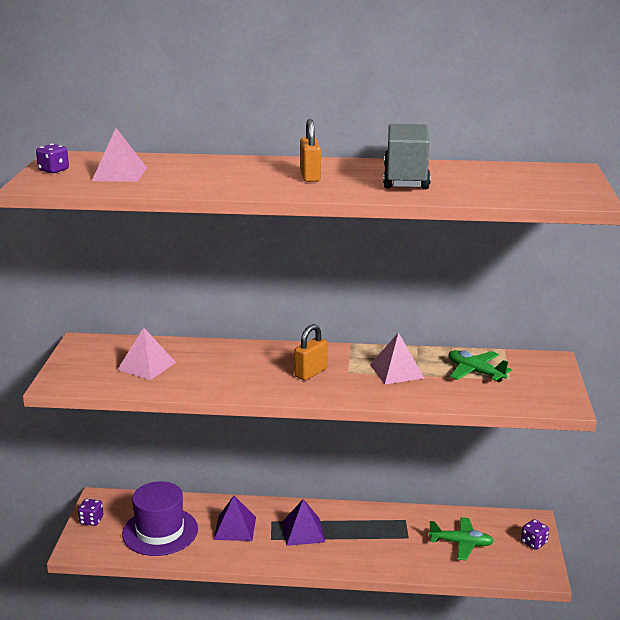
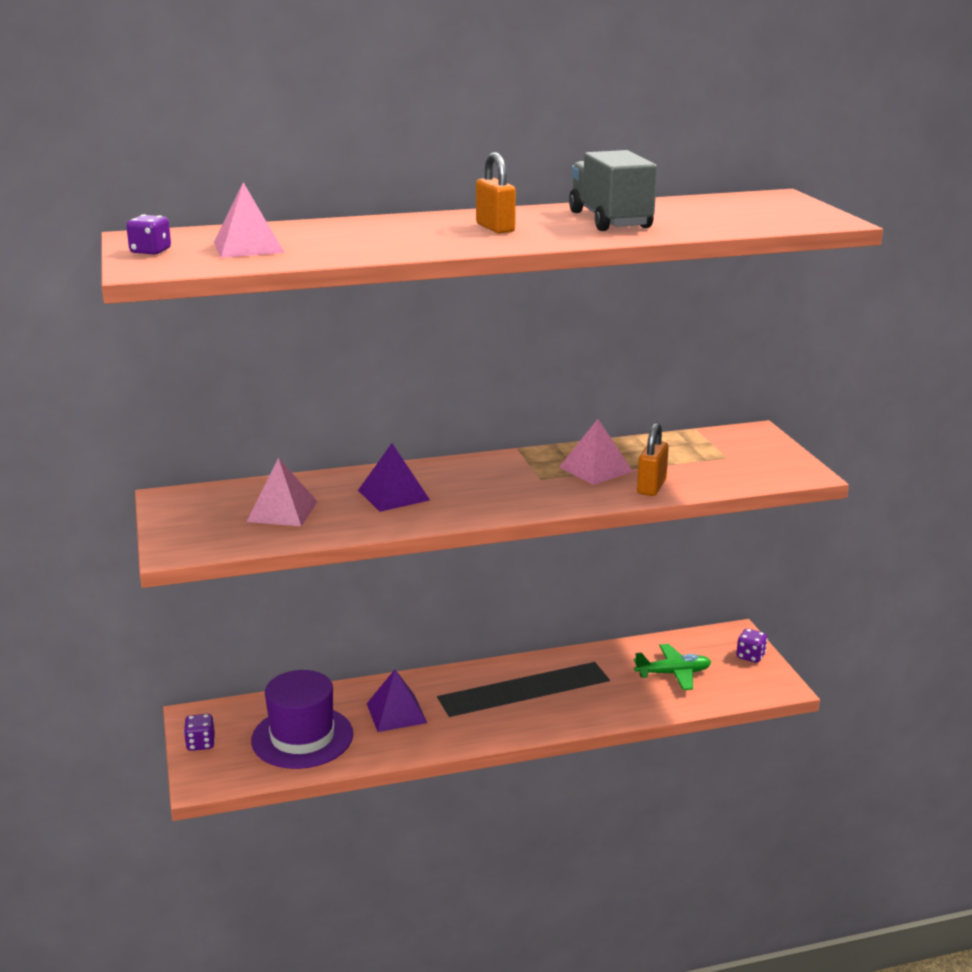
camera: 20 degrees left, 0 degrees up
purple pyramid [282,499,325,546] -> purple pyramid moved to [358,443,430,512]
orange padlock [294,324,328,380] -> orange padlock moved to [637,423,669,496]
green plane [449,350,512,382] -> none

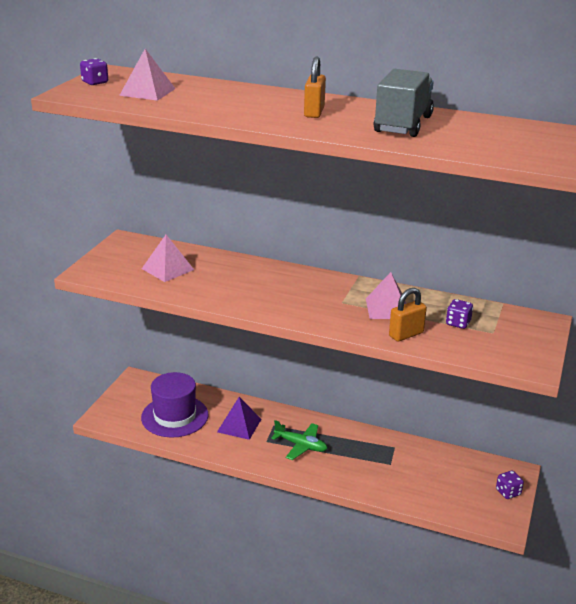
camera: 35 degrees right, 5 degrees up
purple dice [184,714,215,751] -> purple dice moved to [446,299,473,329]
purple pyramid [358,443,430,512] -> none
green plane [634,644,711,690] -> green plane moved to [271,420,328,460]

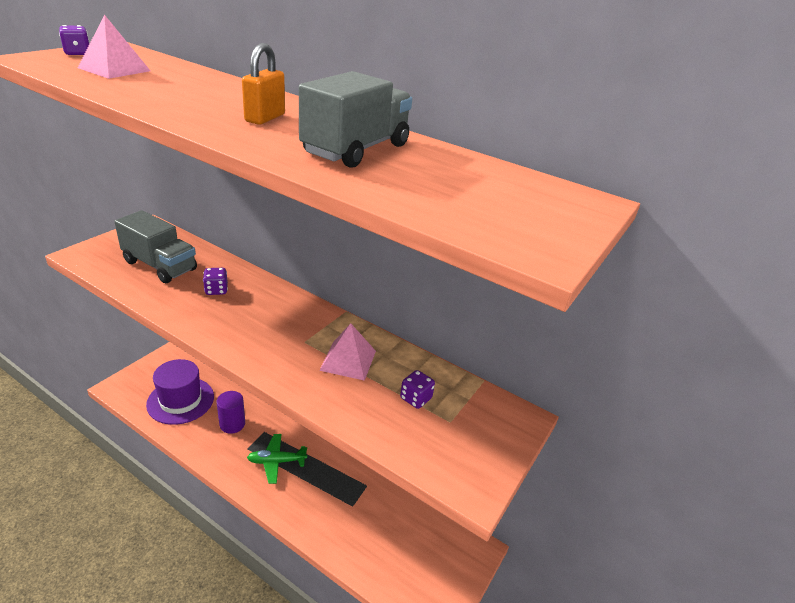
camera: 10 degrees right, 5 degrees up
pink pyramid [142,235,194,282] -> grey truck [114,210,197,283]
purple pyramid [217,397,261,440] -> purple cylinder [217,391,245,434]
green plane [271,420,328,460] -> green plane turned 135 degrees clockwise [247,434,307,484]
orange padlock [389,288,427,342] -> none
purple dice [496,470,524,499] -> purple dice moved to [203,268,228,295]

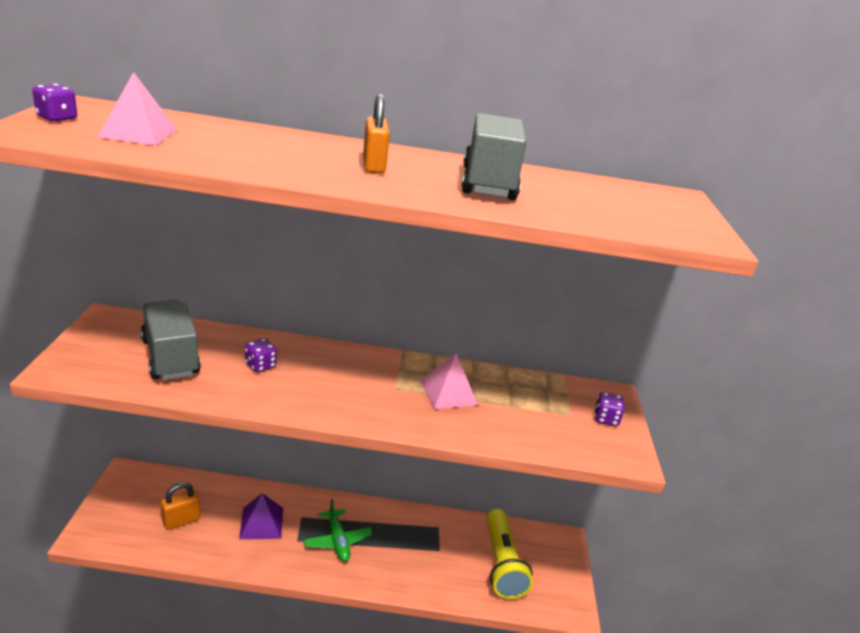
camera: 30 degrees left, 5 degrees down
grey truck [114,210,197,283] -> grey truck turned 120 degrees counterclockwise [141,300,201,380]
purple hat [146,359,214,425] -> orange padlock [161,482,200,530]
purple cylinder [217,391,245,434] -> purple pyramid [239,493,283,539]
green plane [247,434,307,484] -> green plane turned 75 degrees counterclockwise [304,499,373,562]
purple dice [400,370,435,409] -> purple dice moved to [594,392,625,426]
none -> yellow flashlight [486,509,533,599]

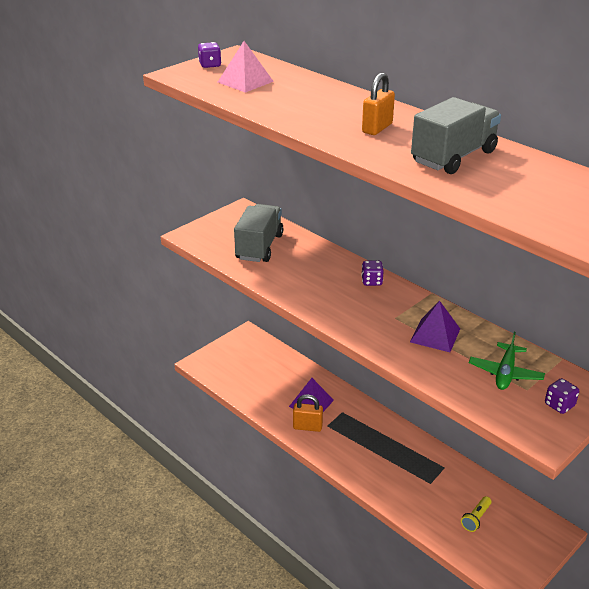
camera: 45 degrees right, 5 degrees up
orange padlock [161,482,200,530] -> orange padlock moved to [293,394,323,432]
purple dice [245,338,277,372] -> purple dice moved to [361,261,384,286]
green plane [304,499,373,562] -> green plane moved to [469,332,545,390]
pink pyramid [420,353,478,409] -> purple pyramid [410,301,460,352]
yellow flashlight [486,509,533,599] -> yellow flashlight [461,496,491,532], size x0.48

